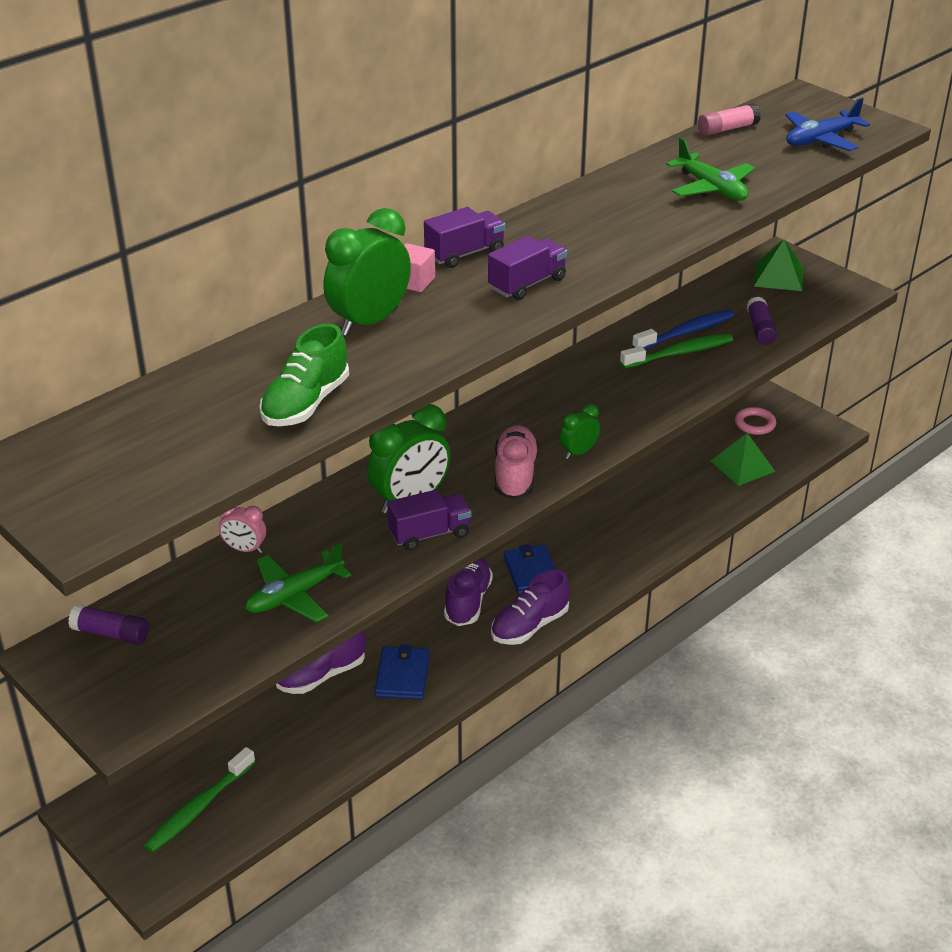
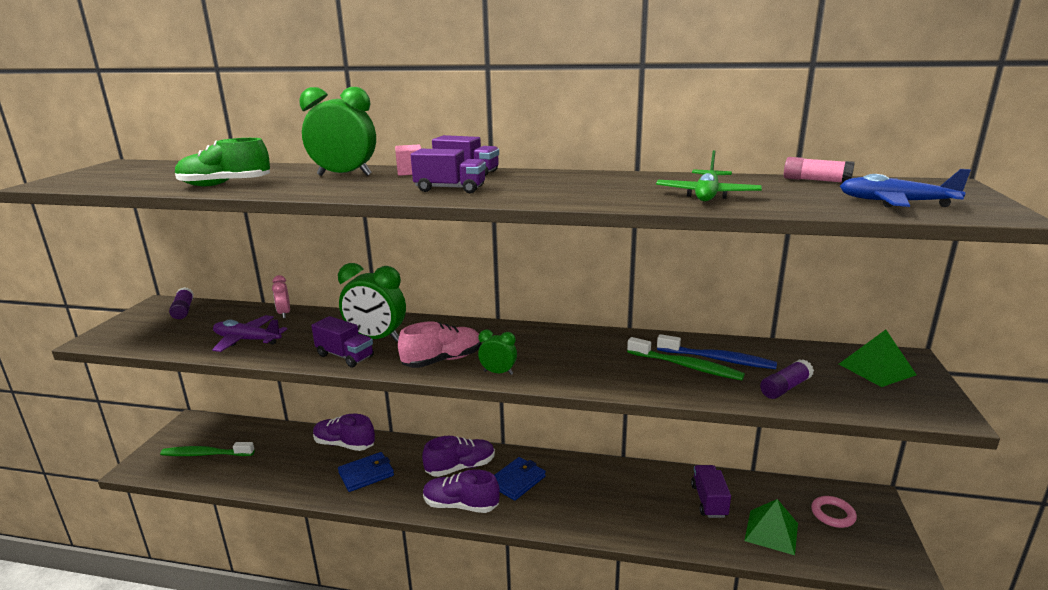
camera: 55 degrees right, 15 degrees down
green plane [245,542,351,622] -> purple plane [212,315,287,352]
none -> purple truck [691,465,731,518]

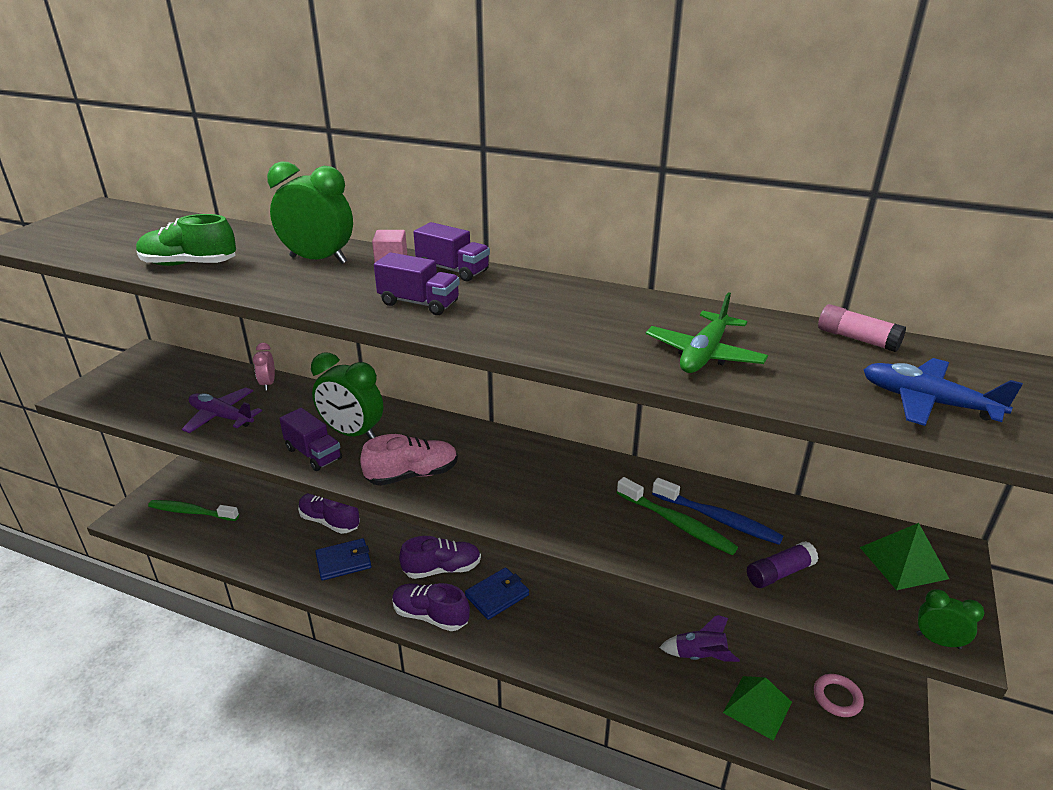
camera: 10 degrees right, 10 degrees up
purple glue stick [169,287,194,319] -> none
green clock [478,330,517,375] -> green clock moved to [916,589,984,649]
purple truck [691,465,731,518] -> purple rocket [659,615,740,662]

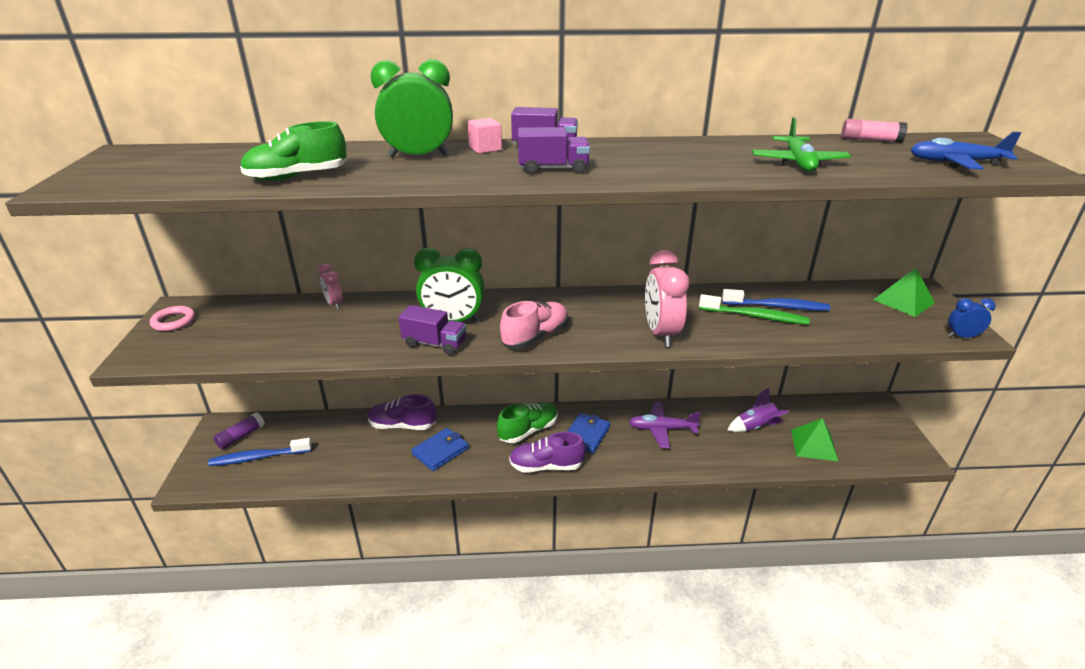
camera: 25 degrees left, 0 degrees up
green toothbrush [148,500,239,521] -> blue toothbrush [208,438,312,466]
purple plane [182,387,262,433] -> purple plane moved to [629,402,701,448]
purple shoe [399,536,481,579] -> green shoe [497,402,558,443]
purple glue stick [747,541,818,588] -> purple glue stick moved to [214,413,265,450]
pink ring [814,674,864,717] -> pink ring moved to [150,306,195,331]
green clock [916,589,984,649] -> blue clock [948,298,995,338]
none -> pink clock [645,250,689,347]

